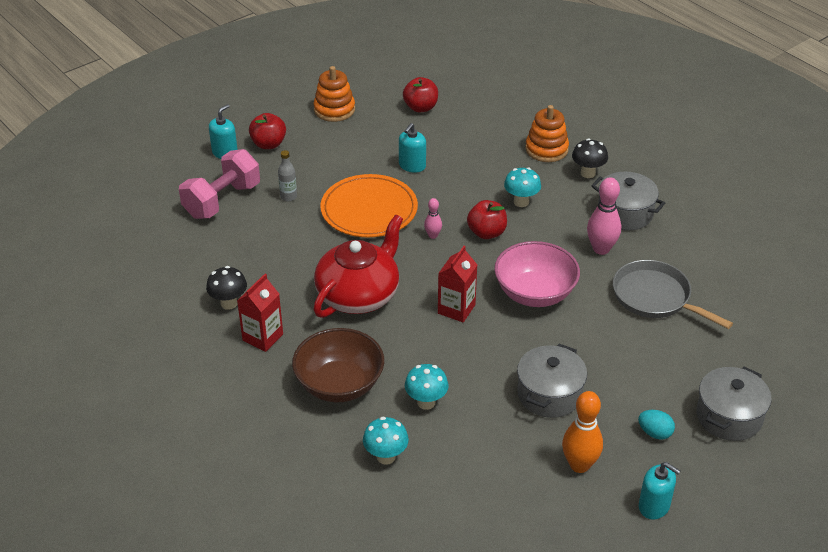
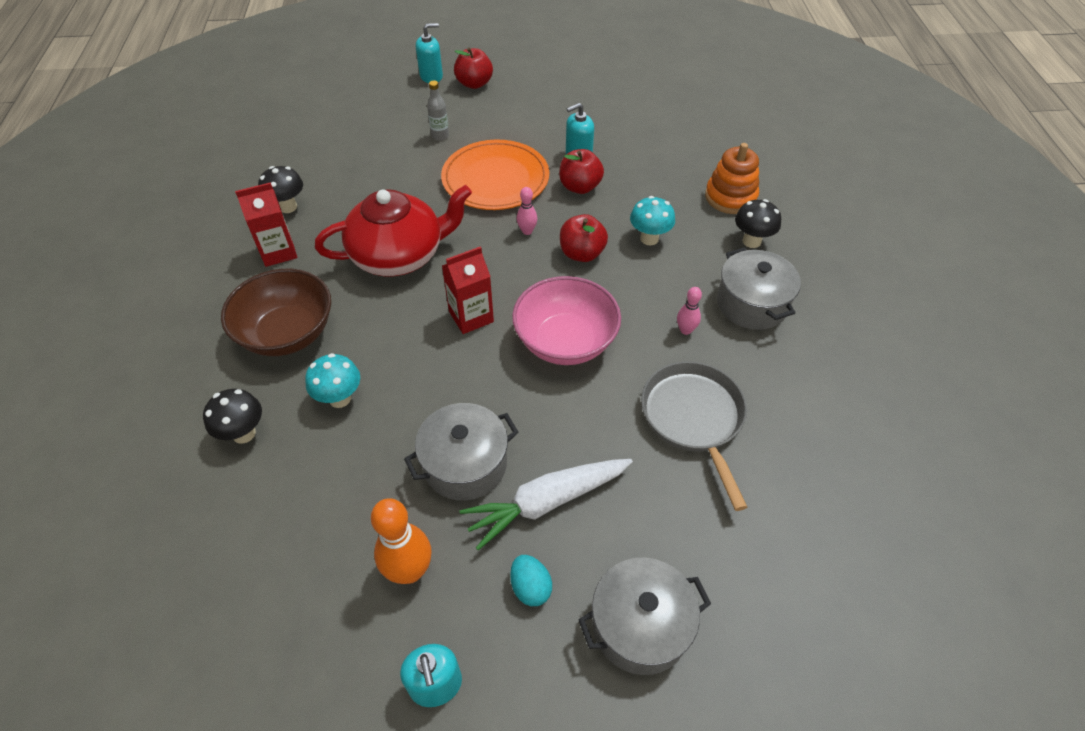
camera: 35 degrees right, 10 degrees up
pink dumbbell [179,149,260,219] -> none
orange stacking toy [314,66,355,122] -> none
turquoise mushroom [363,417,409,465] -> black mushroom [203,389,262,444]
red apple [403,77,438,112] -> red apple moved to [559,149,604,194]
pink bowling pin [587,177,621,255] -> pink bowling pin [677,287,702,335], size x0.54
none -> white carrot [460,459,633,550]

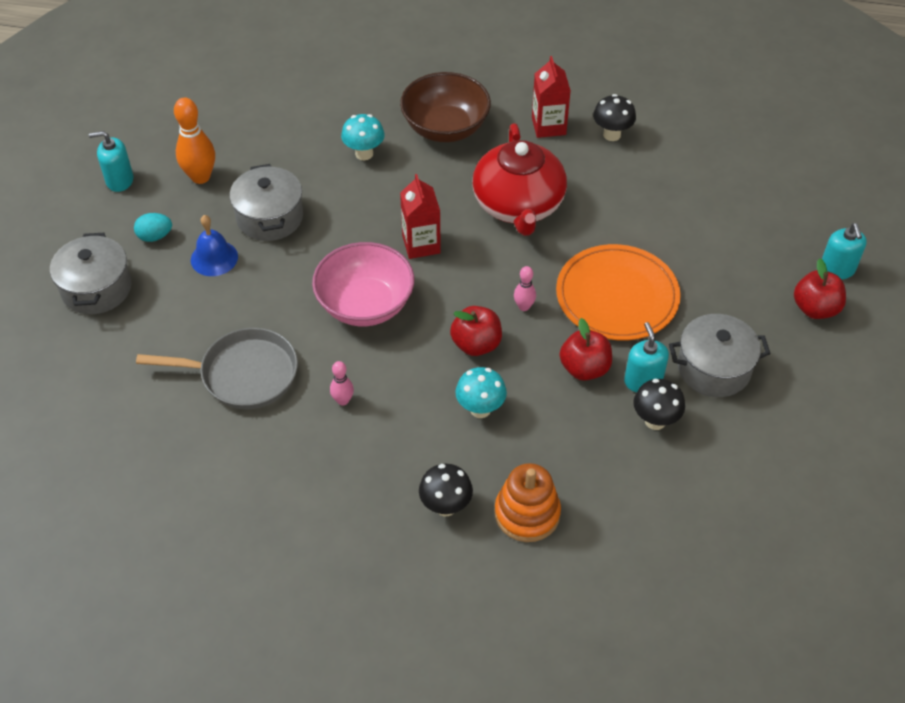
camera: 105 degrees right, 0 degrees up
black mushroom [203,389,262,444] -> black mushroom moved to [634,379,685,430]
grey bottle [427,80,449,141] -> none
white carrot [460,459,633,550] -> blue bell [191,215,238,276]
grey pot [717,247,801,330] -> grey pot moved to [669,314,771,397]

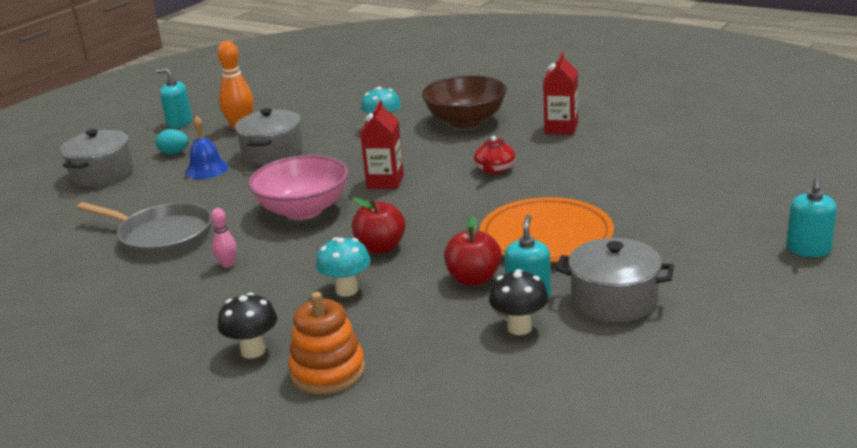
camera: 25 degrees right, 25 degrees down
red teapot [472,123,567,236] -> red teapot [474,136,515,174], size x0.45
pink bowling pin [514,266,536,311] -> none
black mushroom [593,94,636,141] -> none
red apple [794,258,846,319] -> none

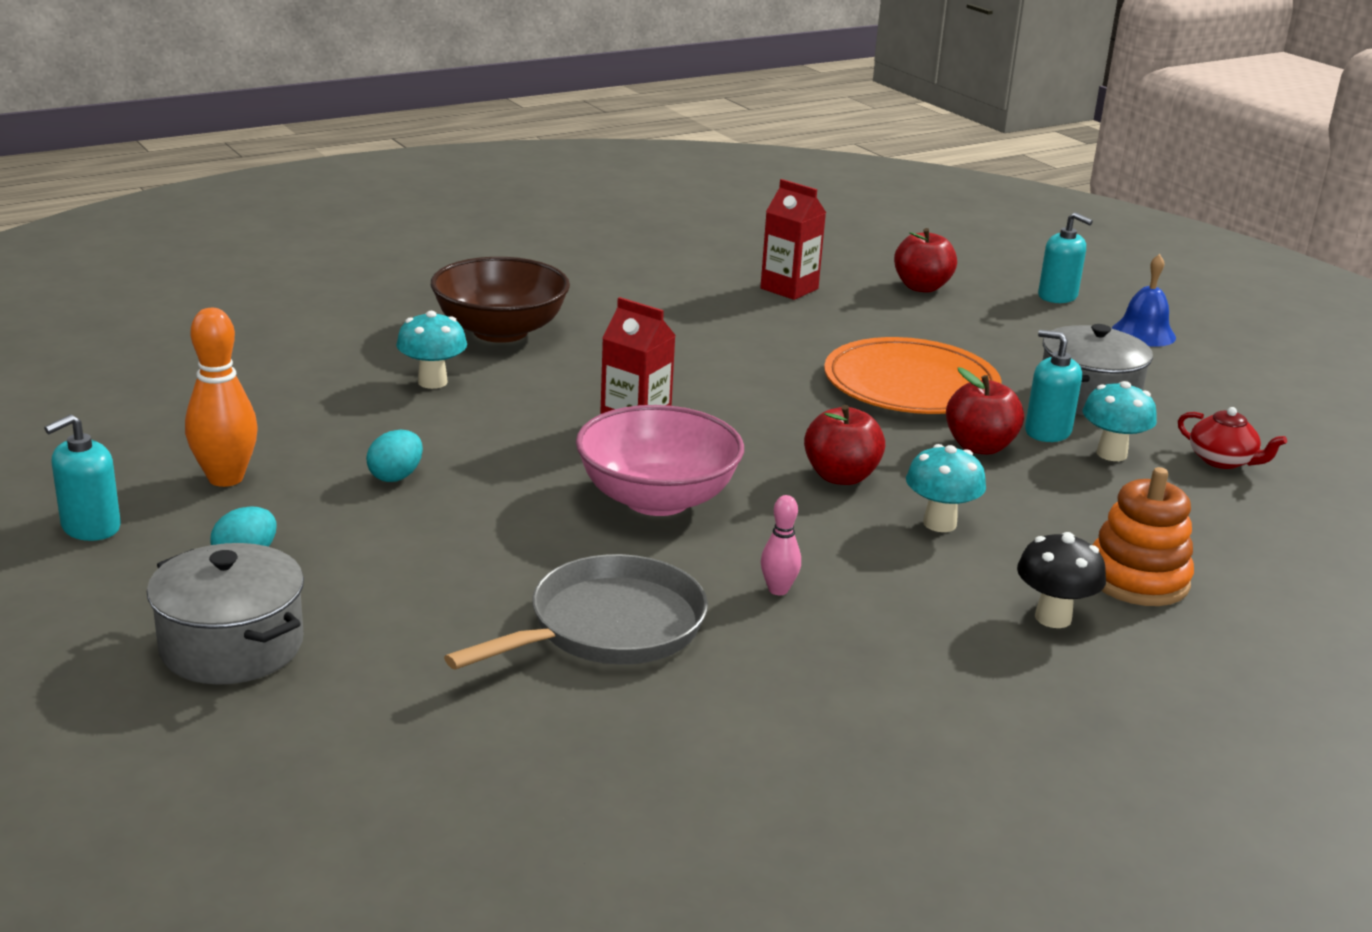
camera: 70 degrees left, 0 degrees up
blue bell [185,116,229,179] -> blue bell moved to [1112,254,1176,347]
grey pot [235,108,303,165] -> turquoise egg [366,430,423,482]
red teapot [474,136,515,174] -> red teapot moved to [1178,407,1287,469]
black mushroom [489,269,549,335] -> turquoise mushroom [1083,381,1157,461]
red carton [543,52,578,135] -> red carton moved to [760,179,826,300]
none -> red apple [894,228,957,293]

